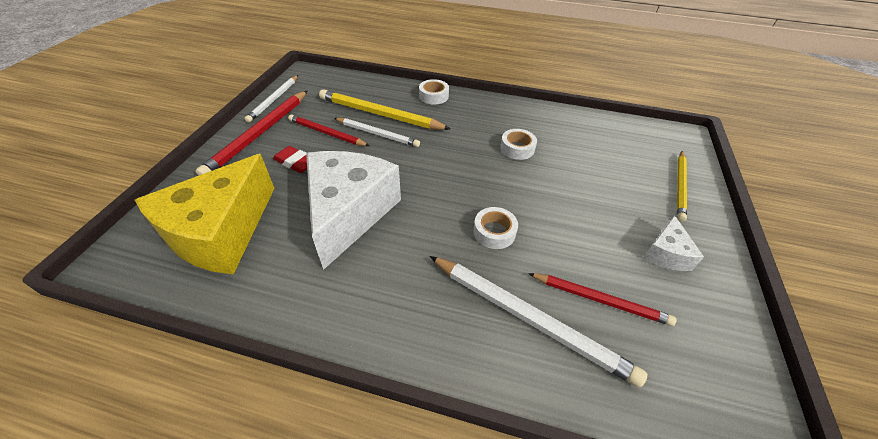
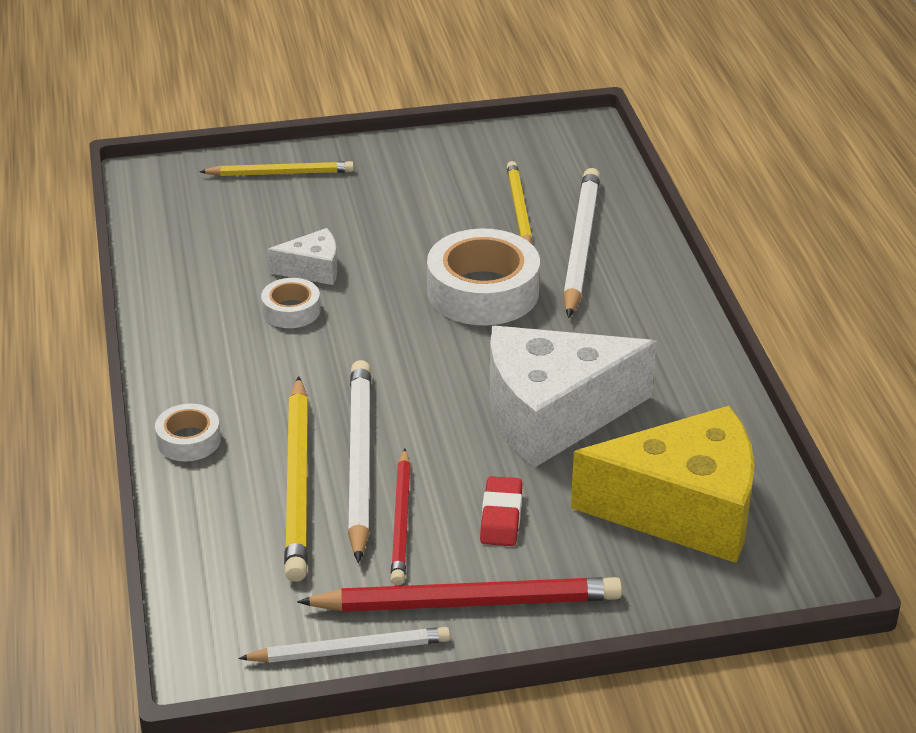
camera: 115 degrees left, 10 degrees down
white pencil [334,118,420,147] -> white pencil [348,360,371,563], size x1.57
white tape [473,207,518,249] -> white tape [427,228,540,325], size x1.95
red pencil [528,273,677,326] -> yellow pencil [507,161,532,243]
white cheese [643,215,704,271] -> white cheese moved to [267,228,337,285]

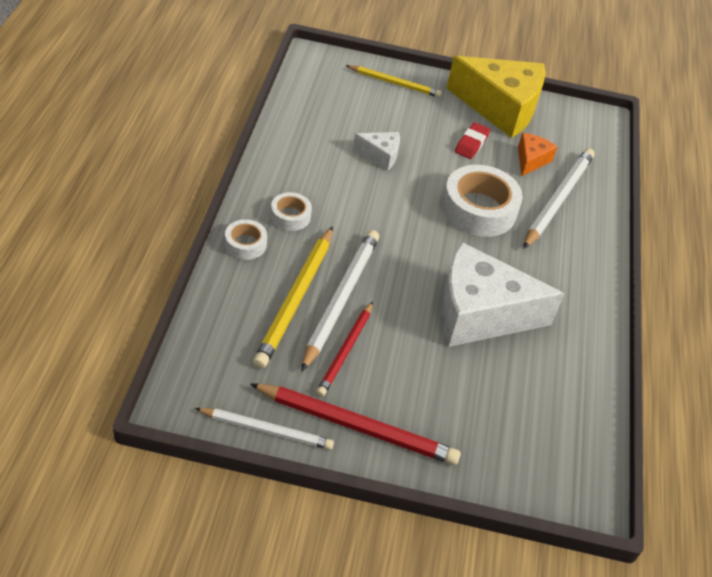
camera: 15 degrees right, 10 degrees up
white tape [261,278,321,328] -> white tape moved to [270,192,312,231]
red eraser [480,476,522,546] -> red eraser moved to [455,122,490,159]
yellow pencil [507,161,532,243] -> orange cheese [518,133,557,176]
yellow cheese [571,406,755,563] -> yellow cheese moved to [446,56,545,138]

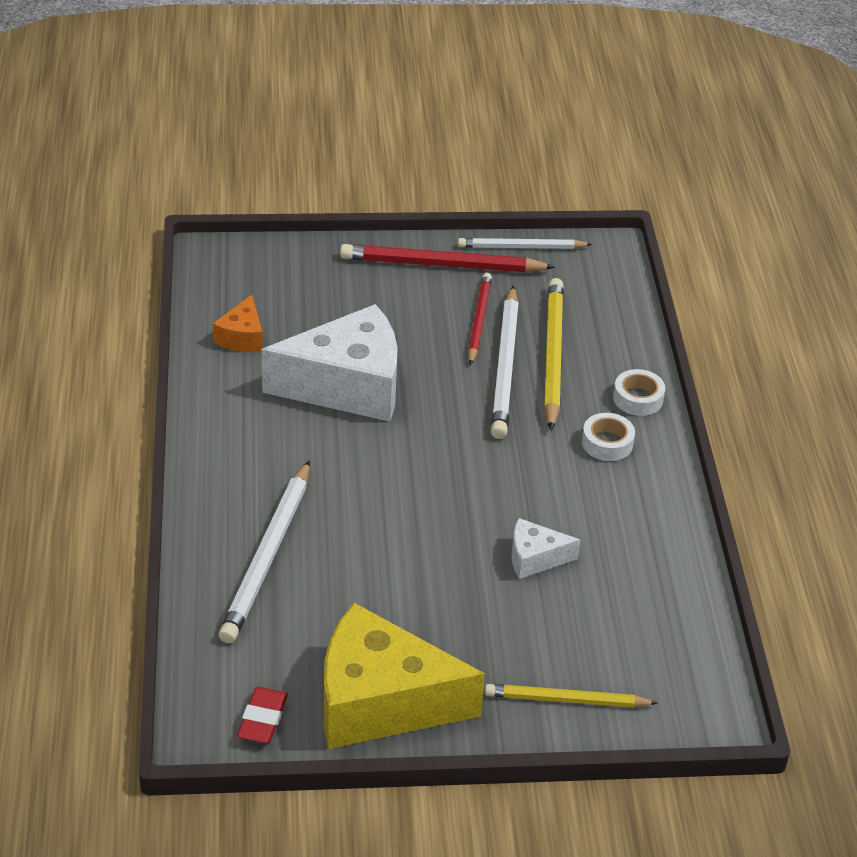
camera: 170 degrees right, 5 degrees down
white tape [442,165,523,237] -> none
red eraser [455,122,490,159] -> red eraser moved to [237,687,288,743]
orange cheese [518,133,557,176] -> orange cheese moved to [213,295,263,352]

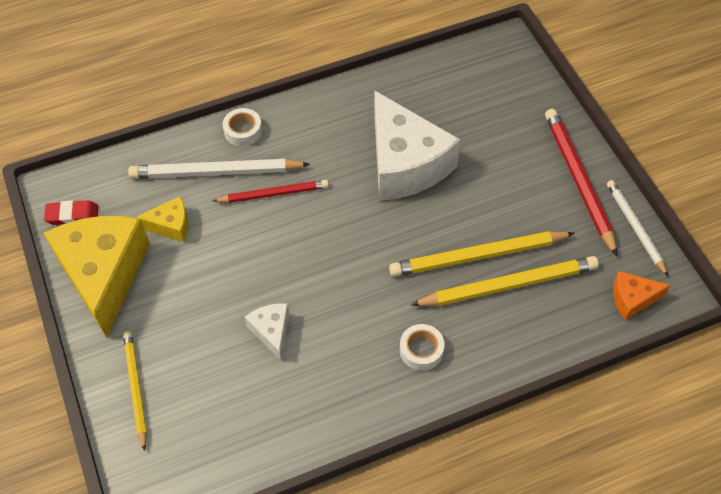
camera: 75 degrees right, 15 degrees up
orange cheese [213,295,263,352] -> orange cheese moved to [613,271,671,320]
red pencil [468,273,492,365] -> red pencil moved to [213,180,329,203]
white pencil [491,286,519,439] -> yellow pencil [389,231,575,277]
white tape [613,369,665,416] -> white tape moved to [223,108,262,146]
none -> yellow cheese [135,196,188,242]

